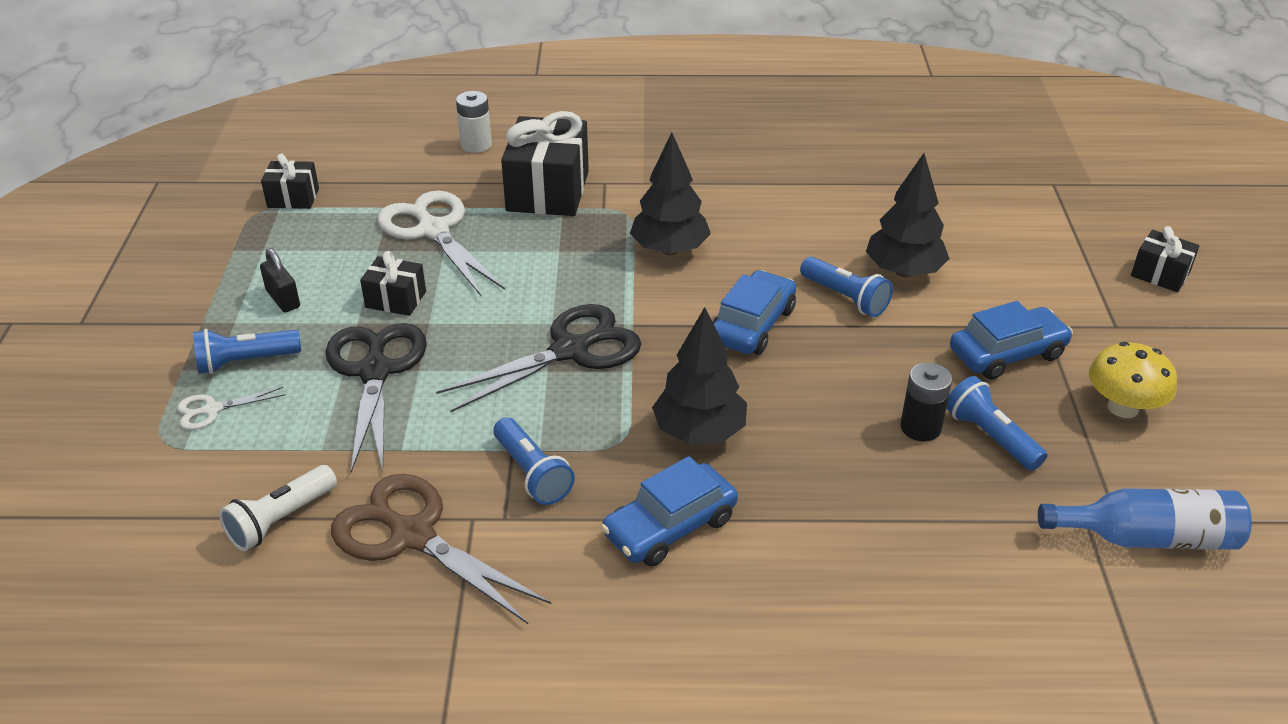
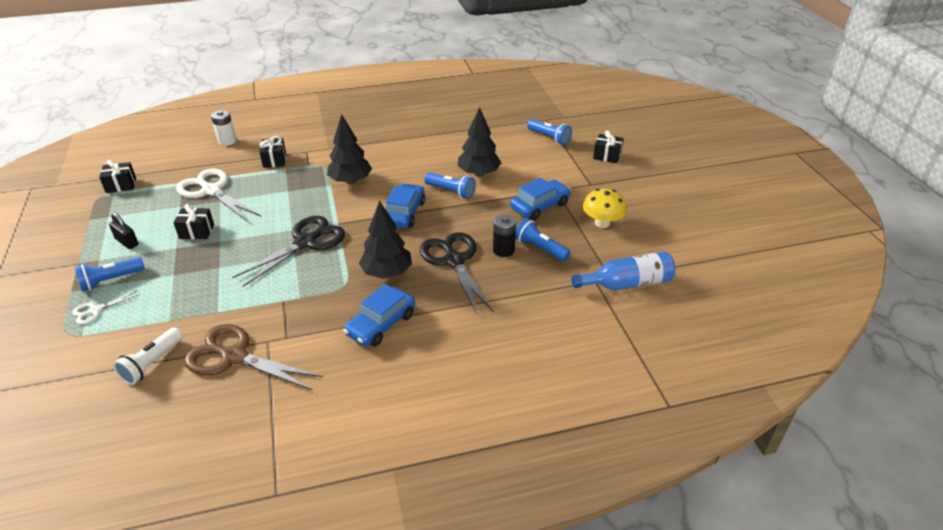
camera: 15 degrees left, 0 degrees up
black scissors [326,323,427,473] -> black scissors moved to [420,232,494,316]
blue flashlight [493,417,575,505] -> blue flashlight moved to [527,119,572,145]
black gift [501,111,589,216] -> black gift [260,136,286,168], size x0.53

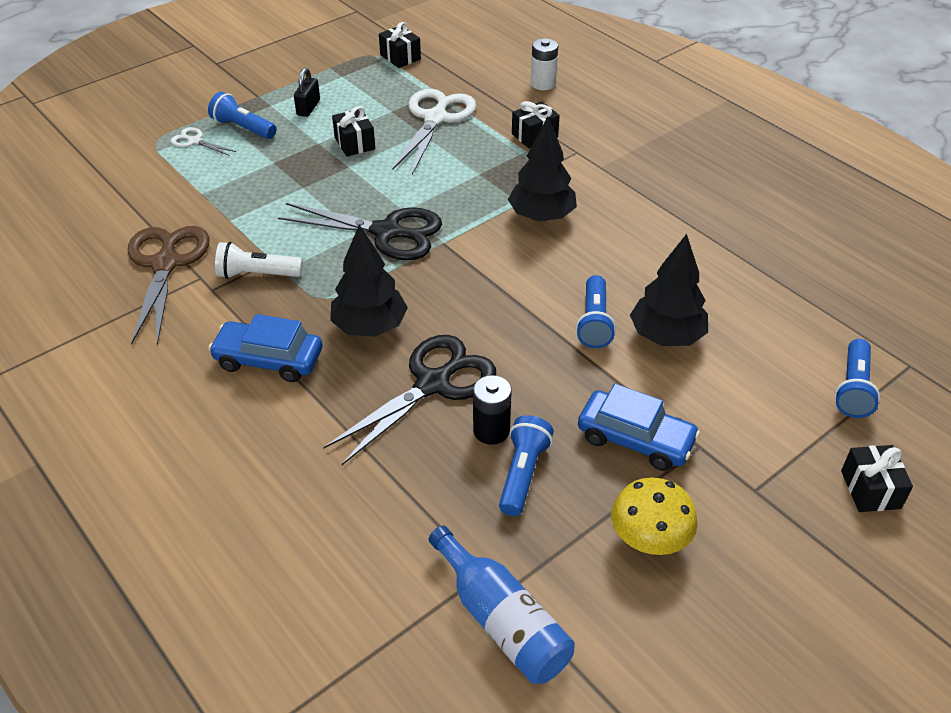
camera: 65 degrees right, 5 degrees up
white flashlight [113,327,183,385] -> white flashlight moved to [215,242,303,279]
blue car [385,183,425,228] -> none

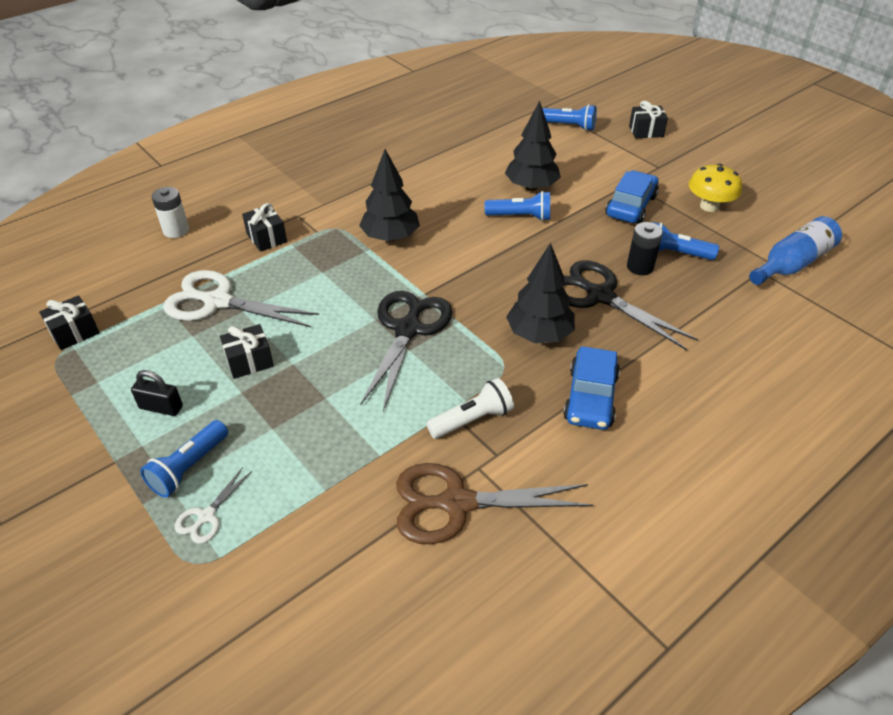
camera: 90 degrees left, 0 degrees up
white flashlight [215,242,303,279] -> white flashlight turned 120 degrees counterclockwise [426,378,514,439]

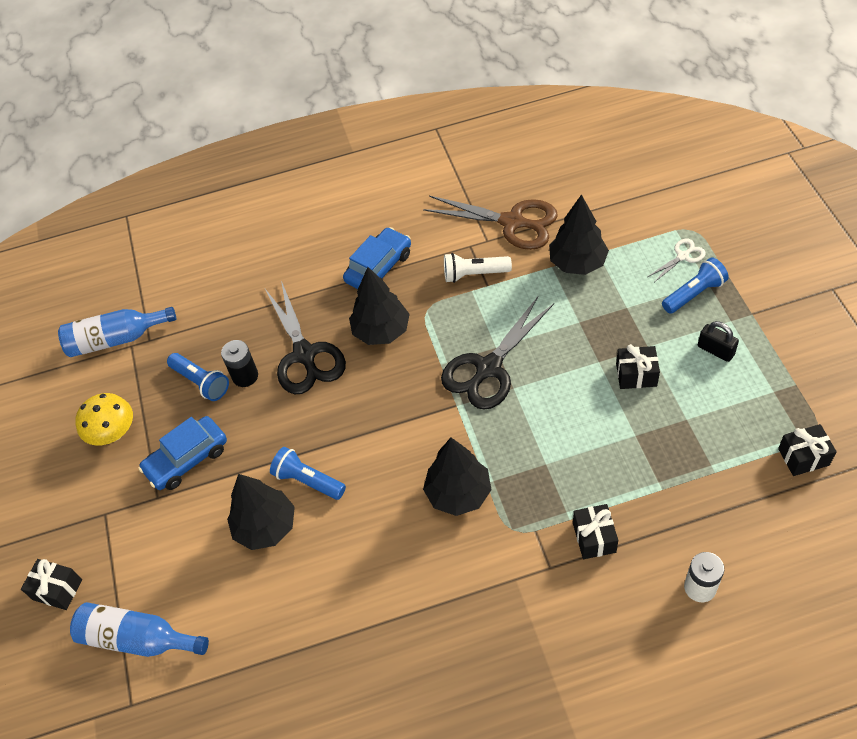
camera: 150 degrees left, 10 degrees up
white scissors [163,270,319,327] -> none
blue flashlight [542,104,597,131] -> blue bottle [70,602,209,657]
none -> black tree [549,194,609,275]

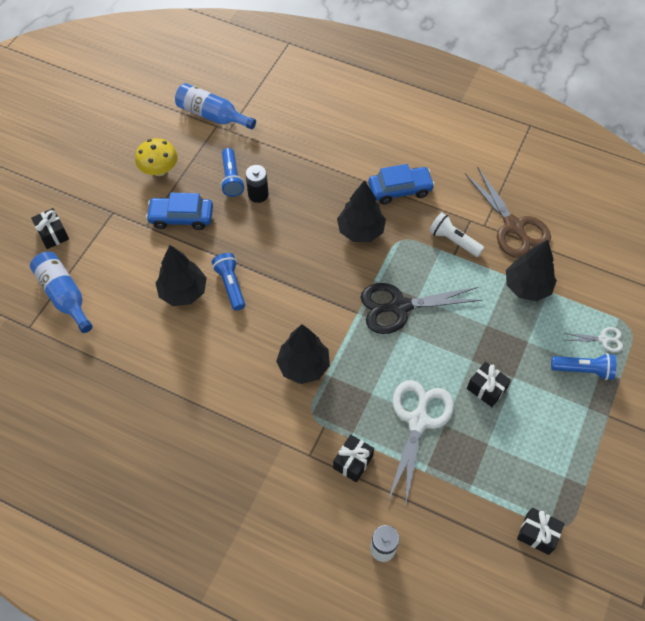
camera: 35 degrees right, 5 degrees up
black scissors [265,281,346,394] -> none
black padlock [698,321,739,362] -> none
none -> white scissors [388,380,454,507]

